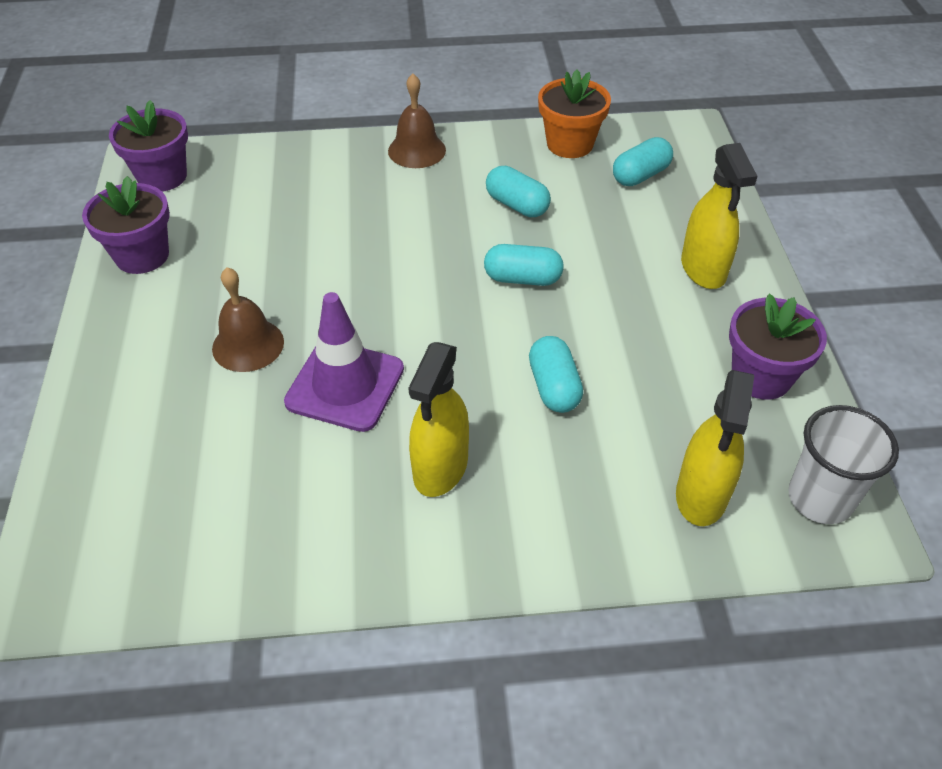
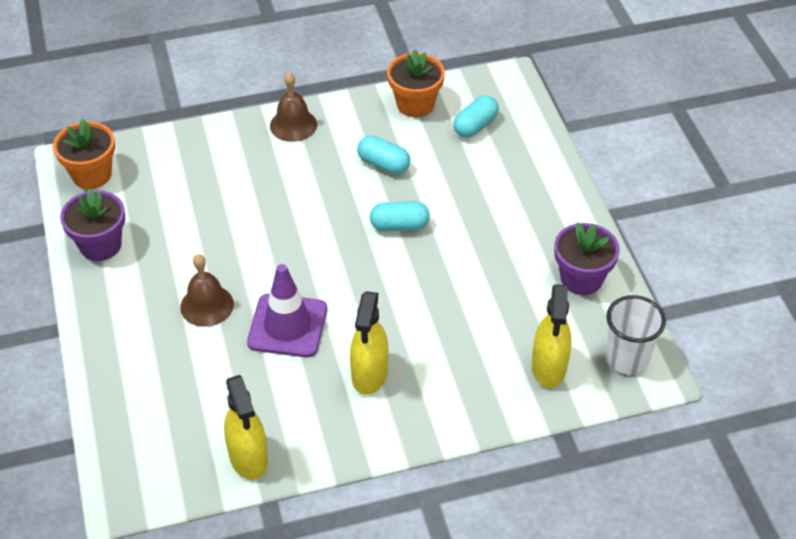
camera: 10 degrees left, 0 degrees up
purple flower pot [109,100,188,192] -> orange flower pot [53,118,115,189]
turquoise capsule [529,336,583,413] -> none
yellow spray bottle [681,143,757,289] -> yellow spray bottle moved to [224,375,268,480]

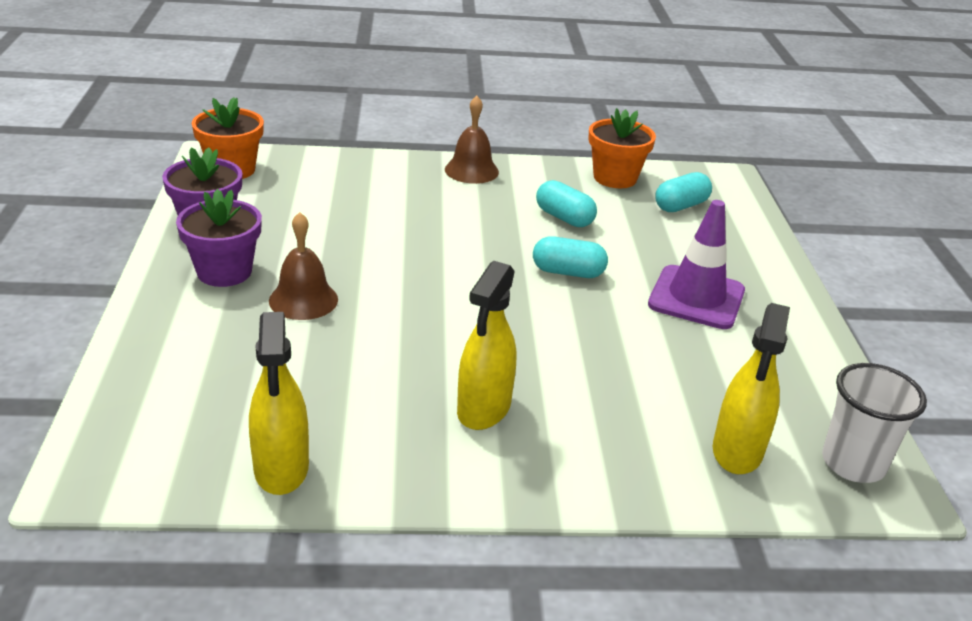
camera: 10 degrees right, 15 degrees down
purple traffic cone [247,264,327,357] -> purple traffic cone moved to [648,200,745,329]
purple flower pot [554,222,620,295] -> purple flower pot moved to [176,189,262,287]

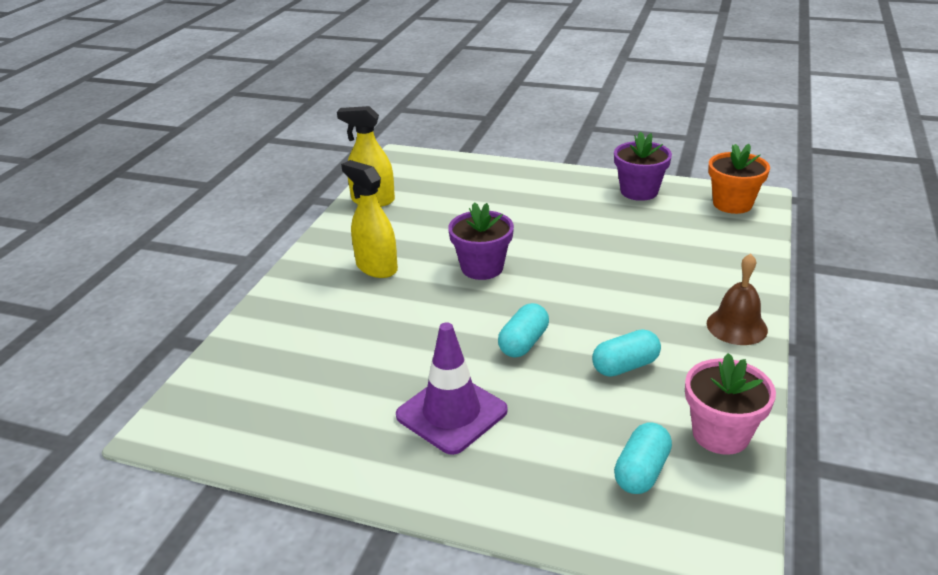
camera: 115 degrees right, 0 degrees up
purple flower pot [176,189,262,287] -> purple flower pot moved to [448,202,514,280]
brown bell [269,212,338,320] -> none
orange flower pot [588,108,656,188] -> pink flower pot [685,353,776,455]
turquoise capsule [655,172,712,212] -> turquoise capsule turned 45 degrees clockwise [614,422,672,494]
yellow spray bottle [713,303,790,474] -> none
white cup [822,363,927,483] -> none

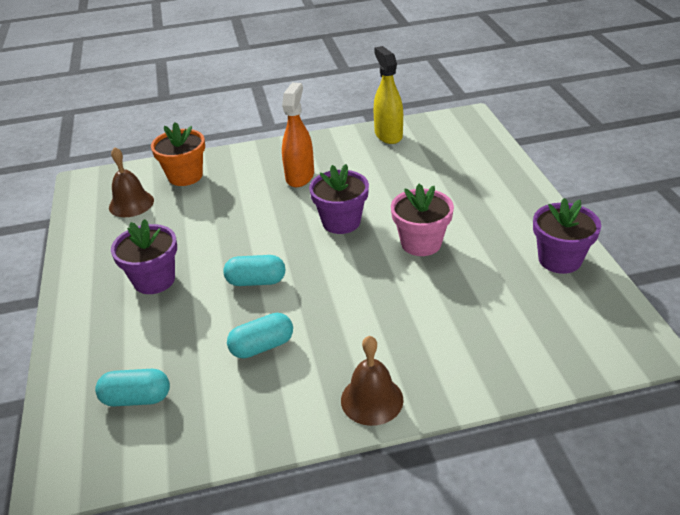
camera: 60 degrees right, 5 degrees up
yellow spray bottle [341,160,398,278] -> orange spray bottle [282,83,314,187]
purple traffic cone [396,322,508,455] -> purple flower pot [111,219,177,294]
turquoise capsule [592,329,661,377] -> turquoise capsule turned 60 degrees counterclockwise [227,313,293,358]
pink flower pot [685,353,776,455] -> pink flower pot moved to [391,184,454,256]
orange flower pot [708,144,770,214] -> orange flower pot moved to [151,122,205,186]
none -> brown bell [109,147,154,217]

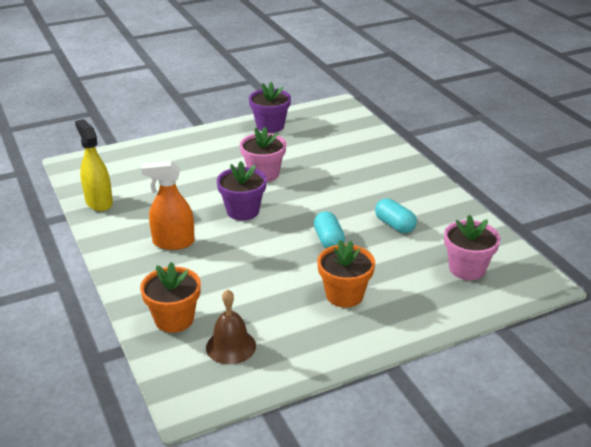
camera: 105 degrees left, 5 degrees down
turquoise capsule [95,369,170,407] -> pink flower pot [444,215,501,280]
purple flower pot [111,219,177,294] -> orange flower pot [317,240,375,308]
brown bell [341,336,403,426] -> none
yellow spray bottle [373,46,403,144] -> yellow spray bottle turned 90 degrees clockwise [75,119,113,211]

